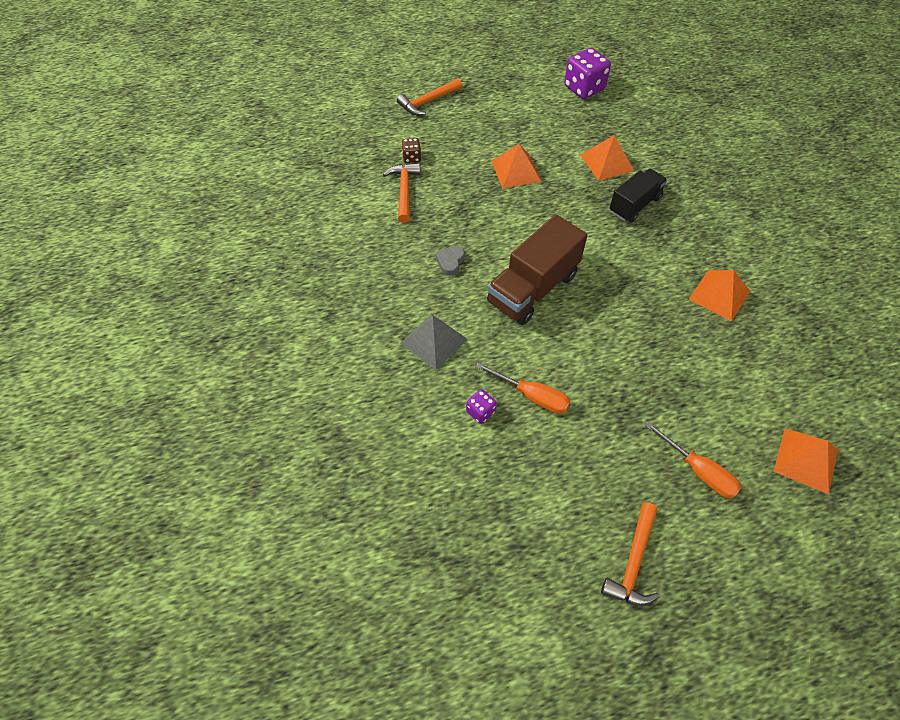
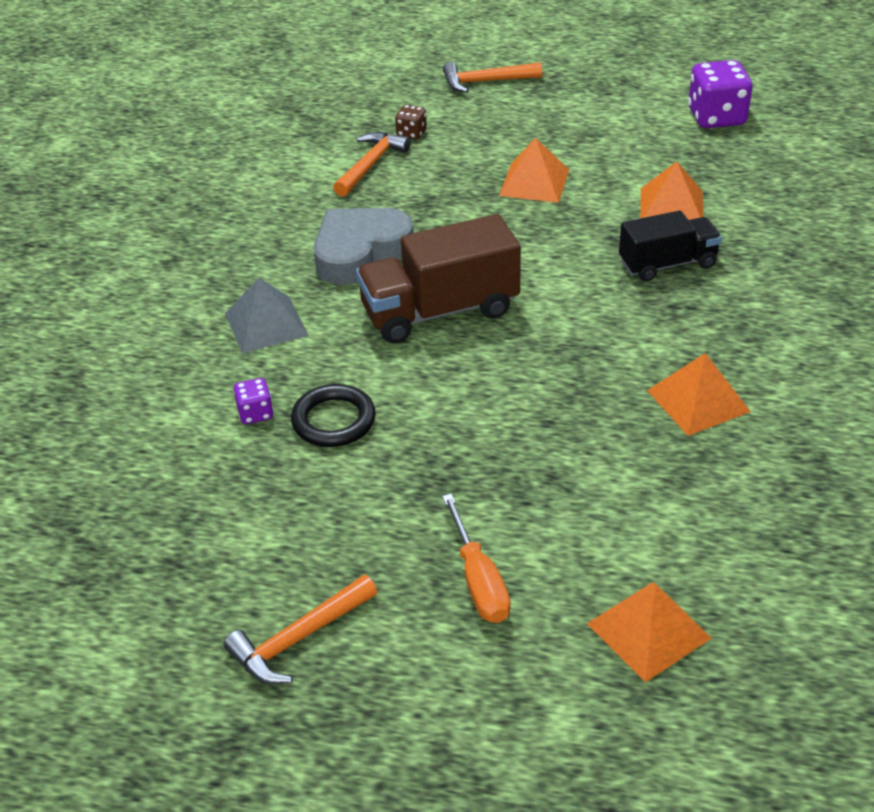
camera: 30 degrees right, 15 degrees down
grey heart [436,246,465,276] -> grey heart [314,208,414,285], size x2.27
orange screwdriver [476,362,570,414] -> black ring [291,384,376,447]

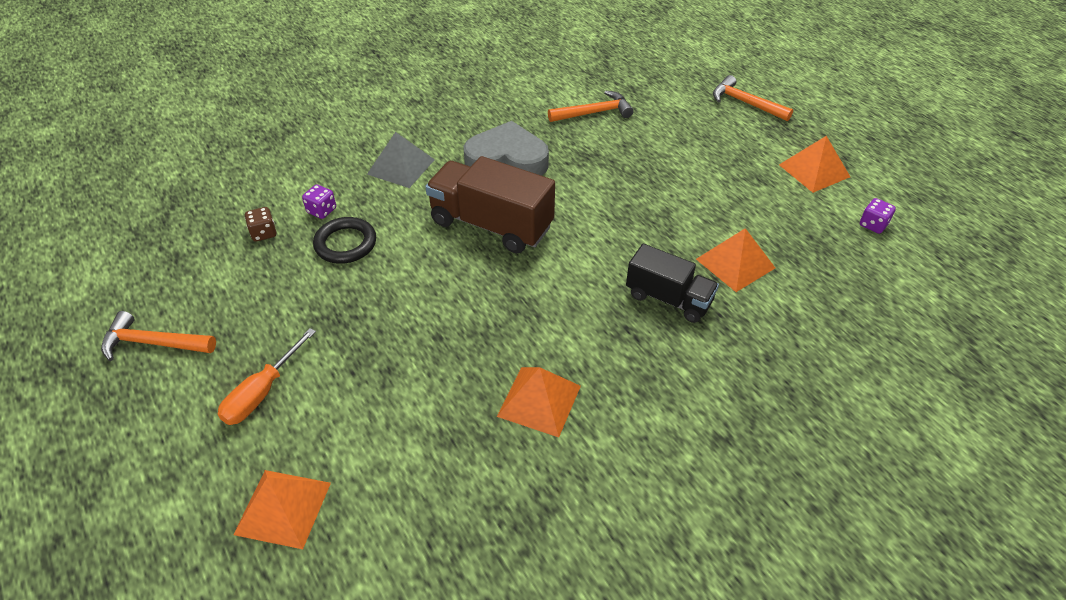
camera: 45 degrees right, 5 degrees up
brown dice [395,105,427,140] -> brown dice moved to [245,207,276,242]
orange pyramid [499,138,569,203] -> orange pyramid moved to [779,136,850,193]
purple dice [688,60,752,128] -> purple dice [860,198,896,234], size x0.50

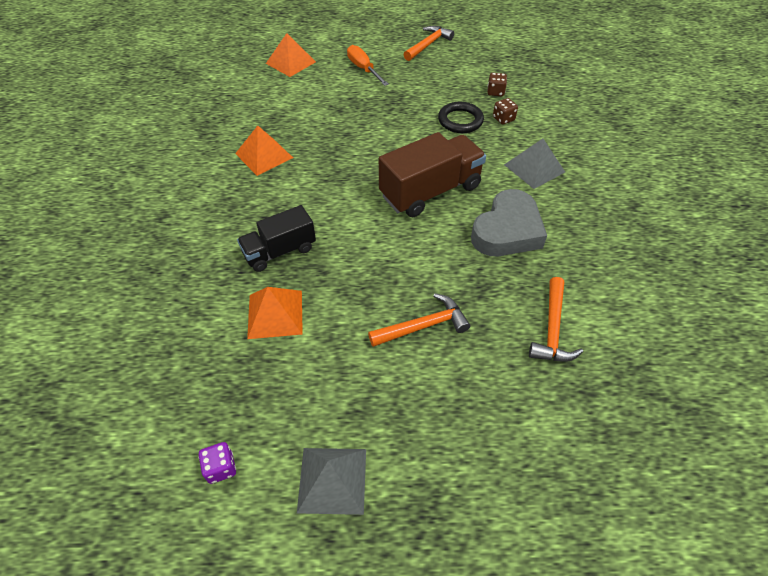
camera: 120 degrees right, 5 degrees up
purple dice [302,184,336,219] -> brown dice [493,98,518,125]
orange hammer [713,75,793,121] -> orange hammer moved to [368,293,470,347]
orange pyramid [779,136,850,193] -> grey pyramid [297,448,366,515]

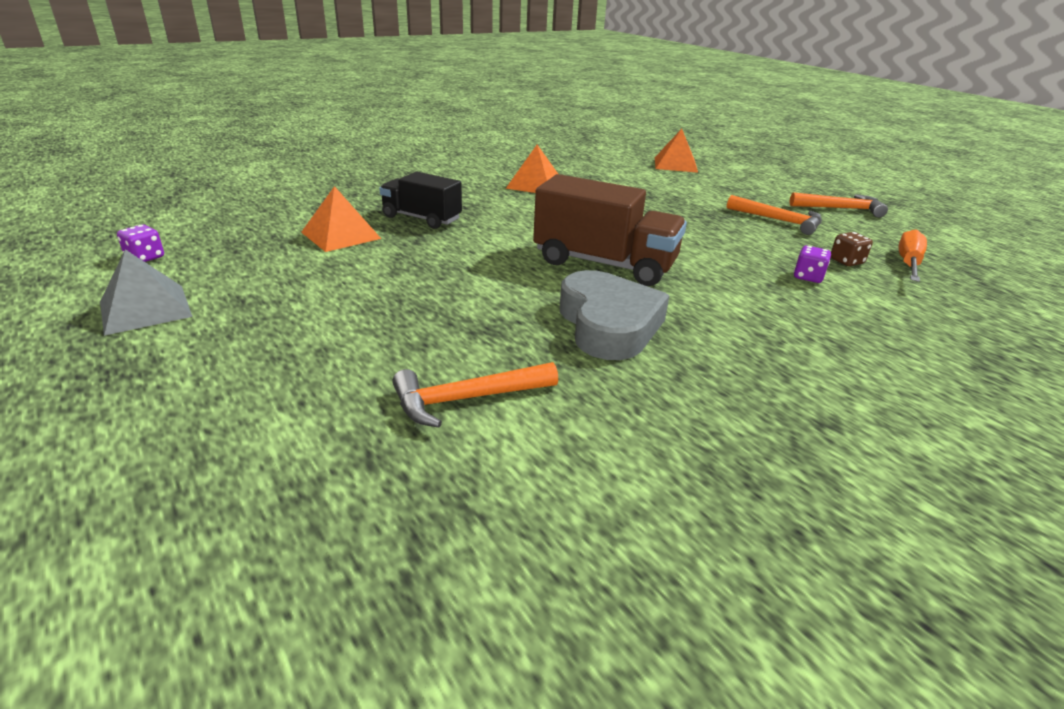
camera: 55 degrees right, 20 degrees down
orange screwdriver [347,45,389,86] -> orange screwdriver moved to [899,229,927,282]
orange hammer [368,293,470,347] -> orange hammer moved to [727,195,822,235]
black ring [438,102,484,133] -> none
grey heart [471,189,547,256] -> grey heart turned 105 degrees counterclockwise [560,270,670,360]
brown dice [493,98,518,125] -> purple dice [794,246,831,283]
grey pyramid [504,139,565,189] -> none

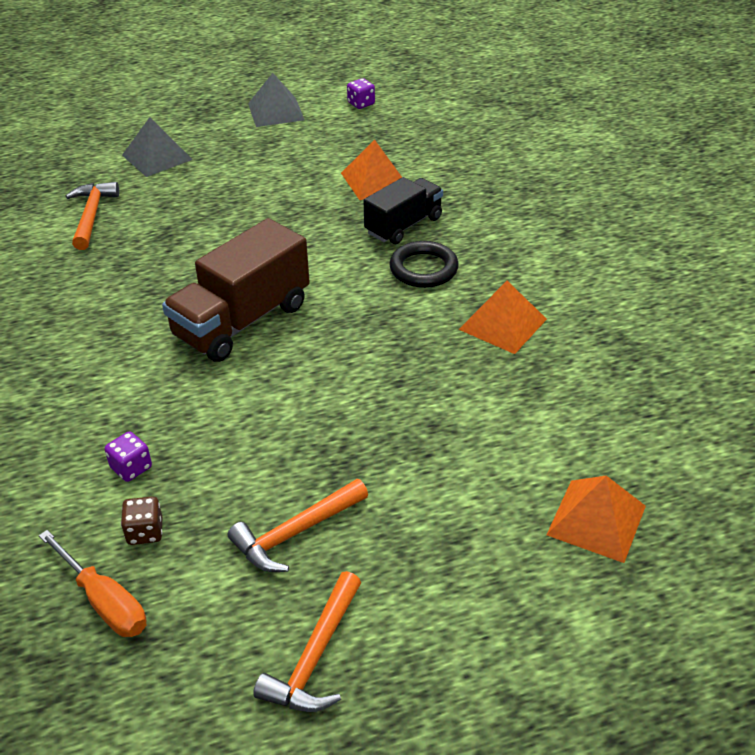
camera: 110 degrees right, 10 degrees up
grey heart [560,270,670,360] -> none
none -> grey pyramid [122,117,193,177]
none -> black ring [389,241,459,288]

